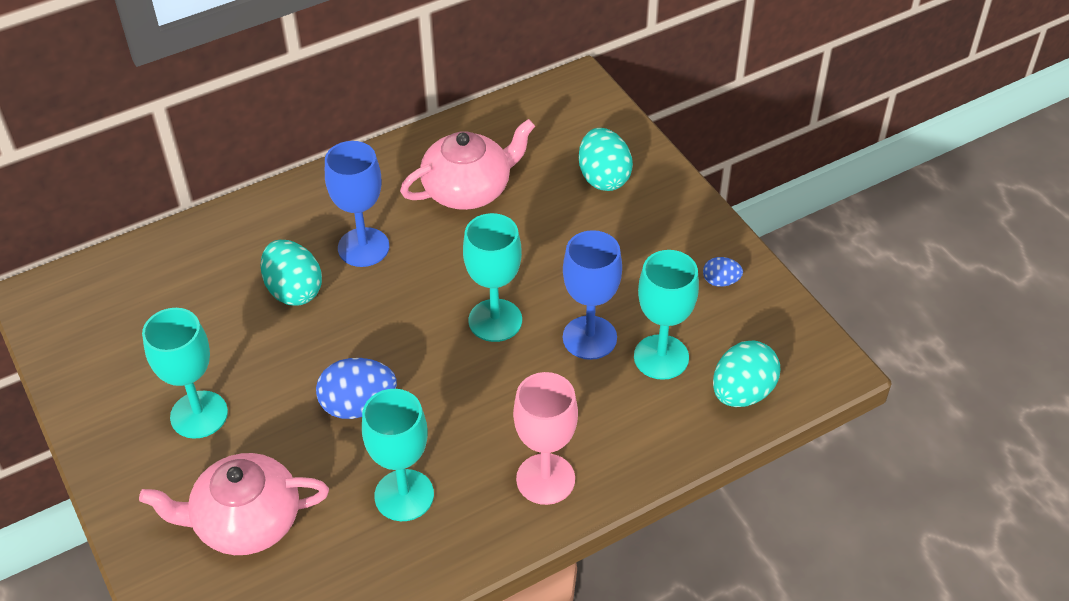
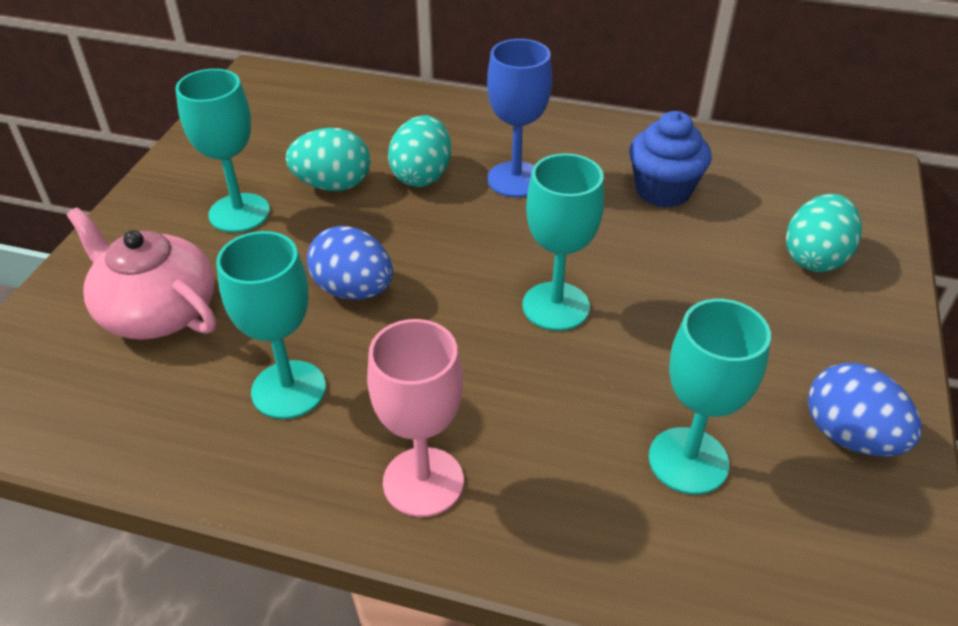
camera: 45 degrees right, 5 degrees down
pink teapot [400,119,535,210] -> blue cupcake [629,111,712,208]
blue goblet [563,230,622,360] -> none
blue egg [703,257,743,287] -> blue egg [808,363,922,457], size x1.88
turquoise egg [713,340,780,407] -> turquoise egg moved to [286,128,371,191]

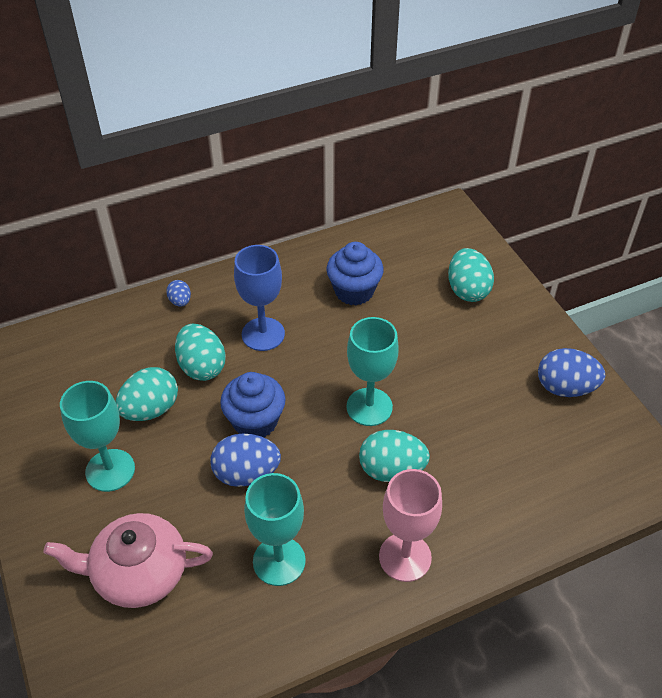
camera: 40 degrees left, 5 degrees up
turquoise goblet [648,299,771,495] -> none
none -> blue egg [166,280,191,307]
none -> blue cupcake [220,372,286,437]
none -> turquoise egg [359,430,430,482]

